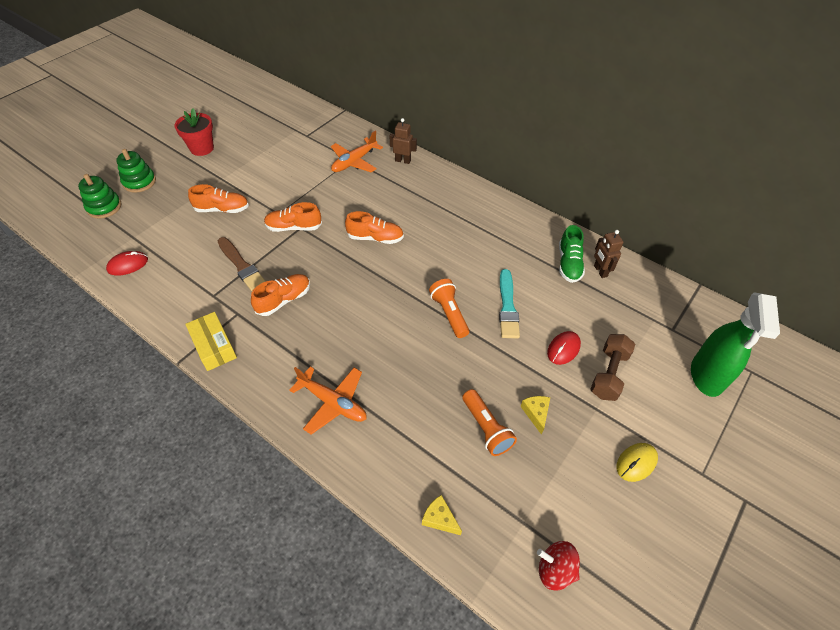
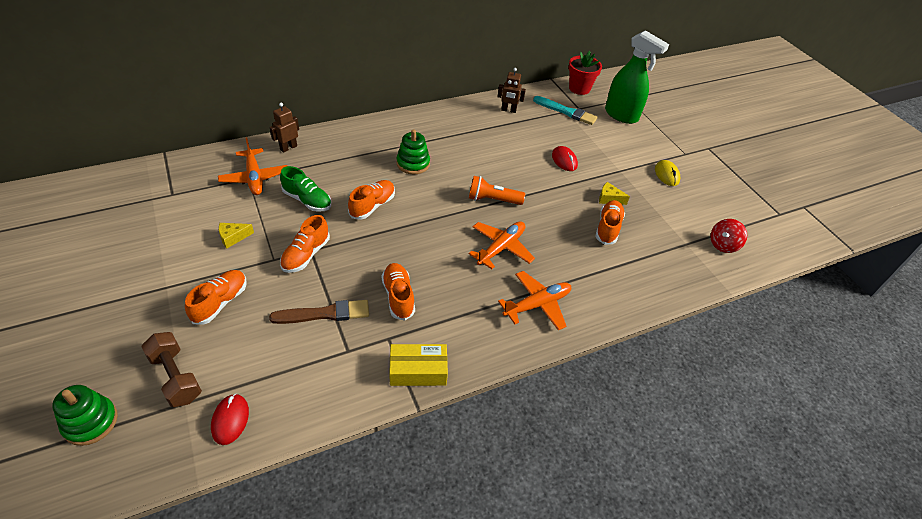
camera: 65 degrees left, 5 degrees down
green stacking toy [116,149,156,193] -> green stacking toy moved to [397,129,430,175]
red flower pot [175,108,214,156] -> red flower pot moved to [568,51,602,95]
yellow cheese [422,495,462,535] -> yellow cheese moved to [219,223,254,249]
orange flashlight [462,389,517,456] -> orange shoe [595,200,625,245]
turquoise brush [499,269,520,339] -> turquoise brush moved to [533,96,598,125]
green shoe [559,225,585,283] -> green shoe moved to [280,166,331,212]
brown dumbbell [590,334,635,401] -> brown dumbbell moved to [141,332,202,407]
none -> orange plane [469,222,535,269]

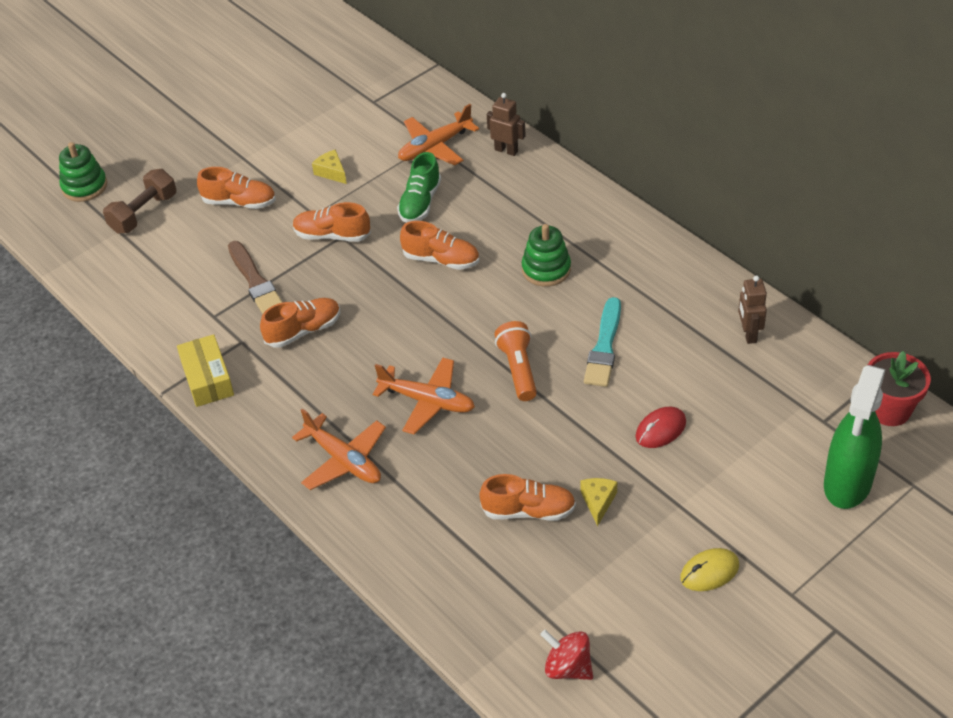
camera: 80 degrees right, 0 degrees up
red mouse [211,394,249,445] -> none
turquoise brush [533,96,598,125] -> turquoise brush moved to [584,297,621,387]

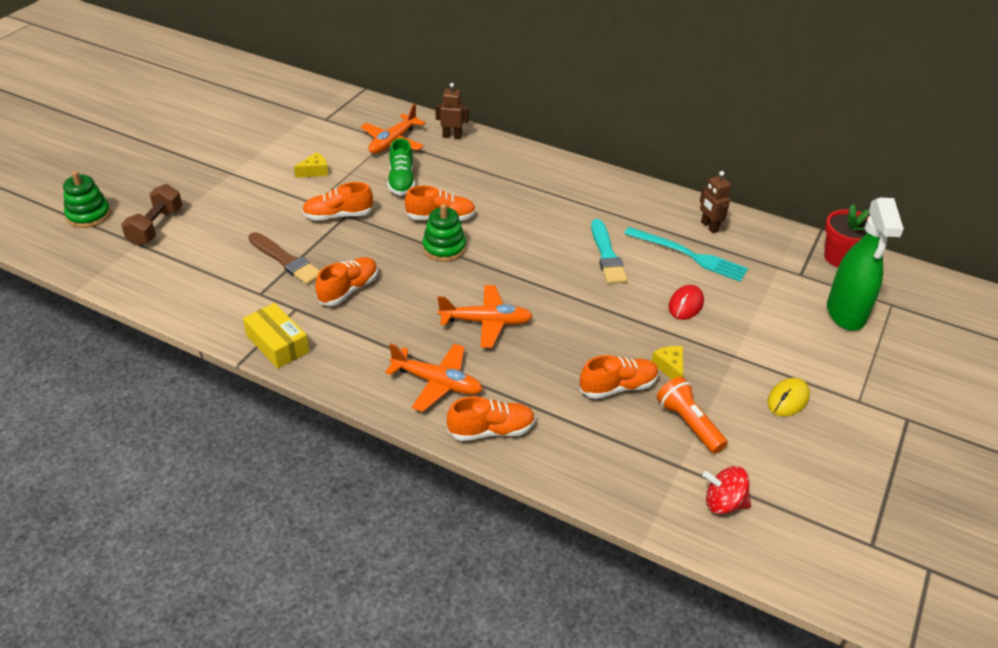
camera: 25 degrees left, 5 degrees down
orange shoe [197,167,276,209] -> orange shoe moved to [447,396,535,441]
yellow cheese [312,149,347,184] -> yellow cheese turned 120 degrees clockwise [294,152,328,178]
orange flashlight [494,321,537,401] -> orange flashlight moved to [657,377,728,454]
green stacking toy [522,224,571,287] -> green stacking toy moved to [422,204,466,262]
none -> turquoise fork [624,227,748,282]

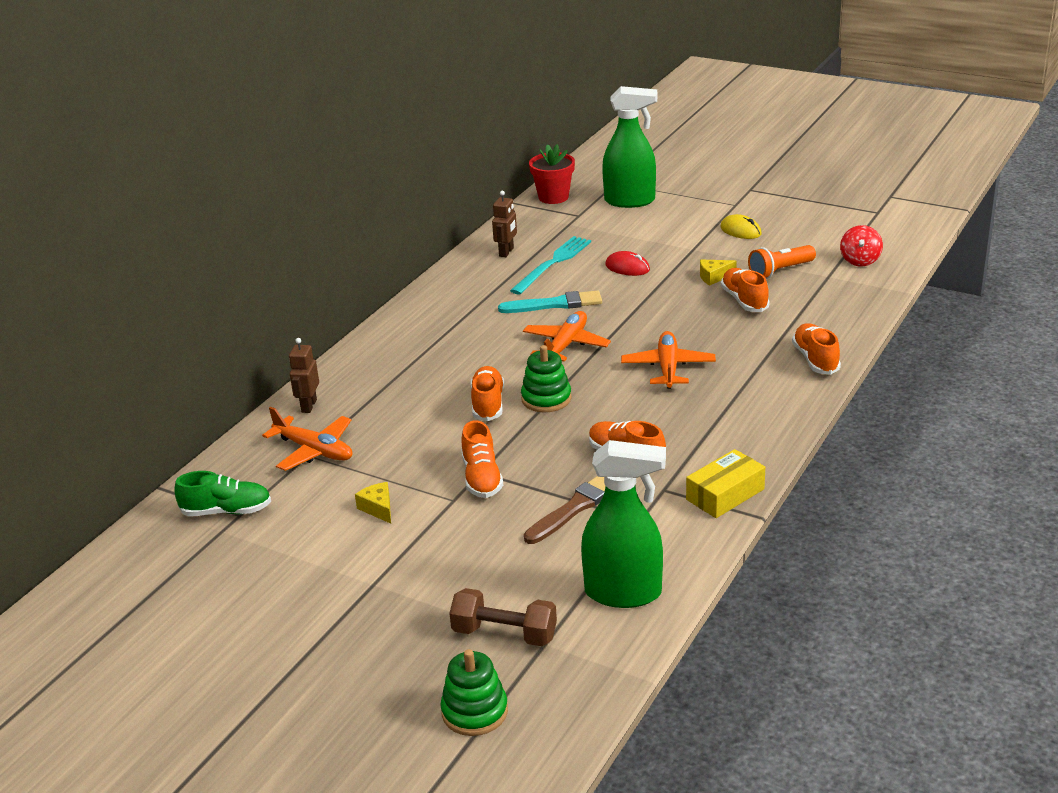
camera: 85 degrees left, 10 degrees down
orange plane [385,343,483,412] -> orange plane moved to [523,311,611,362]
green shoe [388,138,415,196] -> green shoe moved to [174,471,271,516]
brown robot [700,171,731,233] -> brown robot turned 45 degrees counterclockwise [492,191,517,257]
none -> green spray bottle [581,440,666,608]

